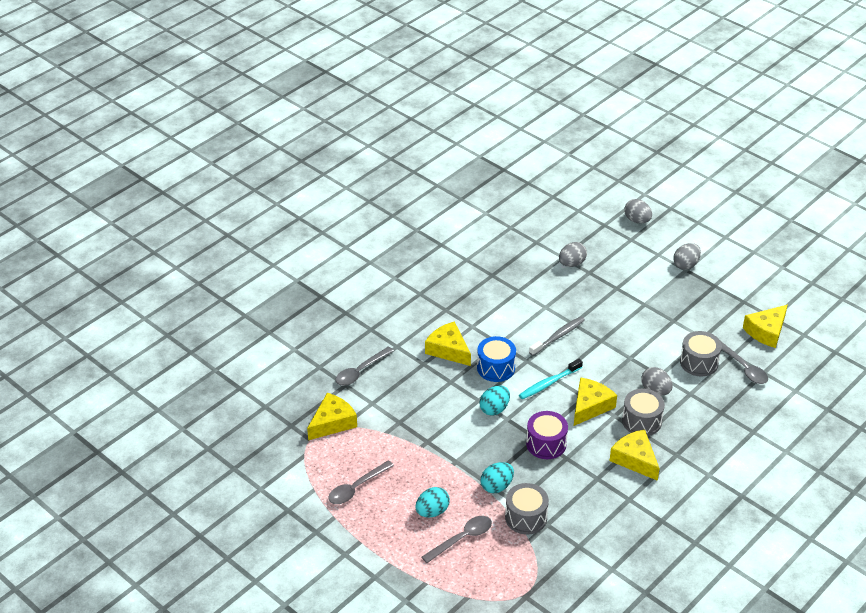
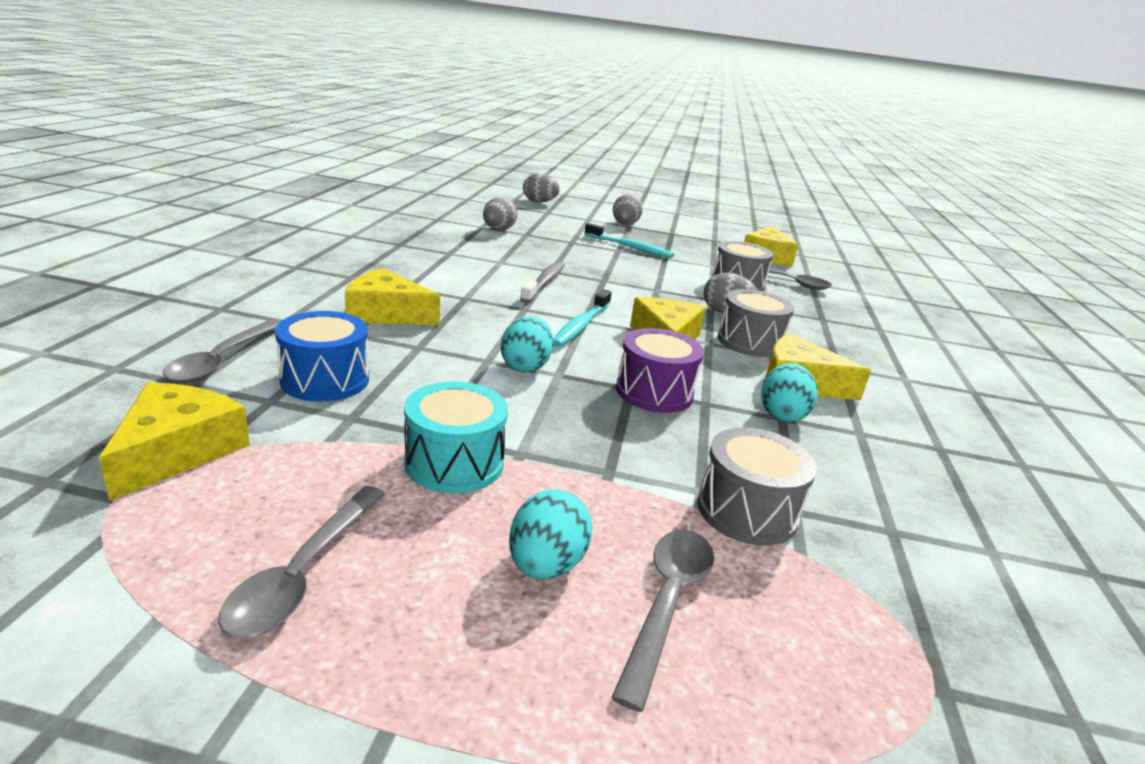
camera: 35 degrees left, 15 degrees down
blue drum [477,336,516,382] -> blue drum moved to [275,311,369,402]
turquoise egg [481,462,514,493] -> turquoise egg moved to [761,363,818,422]
none -> turquoise drum [404,382,508,494]
none -> turquoise toothbrush [585,223,674,258]

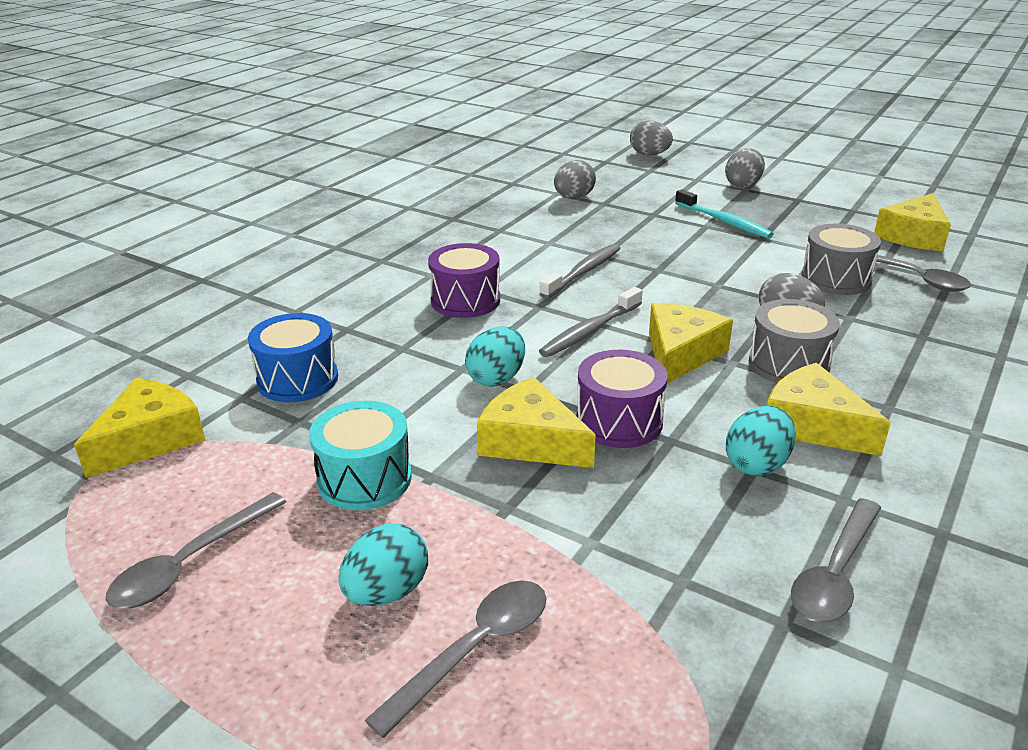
camera: 25 degrees right, 5 degrees up
grey spoon [163,320,279,383] -> grey spoon moved to [791,498,881,623]
yellow cheese [345,268,440,325] -> yellow cheese moved to [477,377,596,468]
turquoise toothbrush [553,289,612,347] -> grey toothbrush [539,287,642,357]
grey drum [697,427,817,546] -> none
none -> purple drum [428,243,500,318]

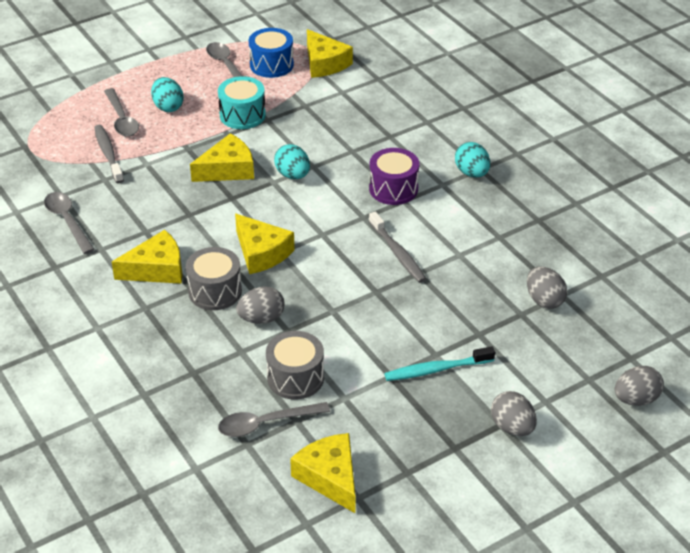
camera: 115 degrees right, 10 degrees up
blue drum [248,313,338,402] -> blue drum moved to [249,28,294,78]
grey toothbrush [539,287,642,357] -> grey toothbrush moved to [94,125,124,184]
purple drum [577,350,668,448] -> none
turquoise egg [726,406,796,476] -> turquoise egg moved to [455,142,490,178]

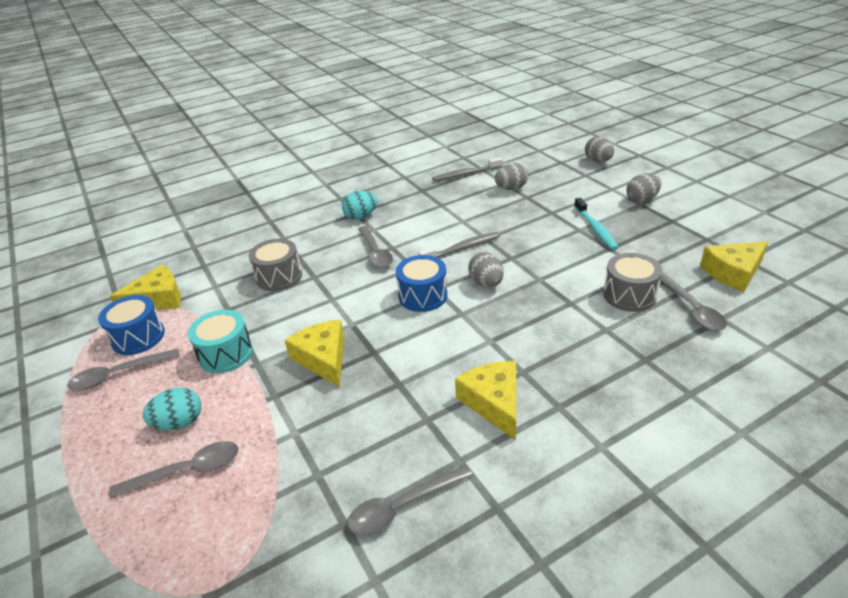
camera: 85 degrees left, 5 degrees down
grey toothbrush [94,125,124,184] -> grey toothbrush moved to [433,157,503,182]
grey drum [186,247,242,310] -> grey drum moved to [249,239,302,291]
yellow cheese [235,213,295,274] -> none
grey egg [236,287,285,324] -> grey egg moved to [468,252,504,287]
turquoise egg [274,144,310,179] -> none
purple drum [369,148,419,205] -> grey spoon [358,226,393,268]
none -> blue drum [396,255,448,312]

